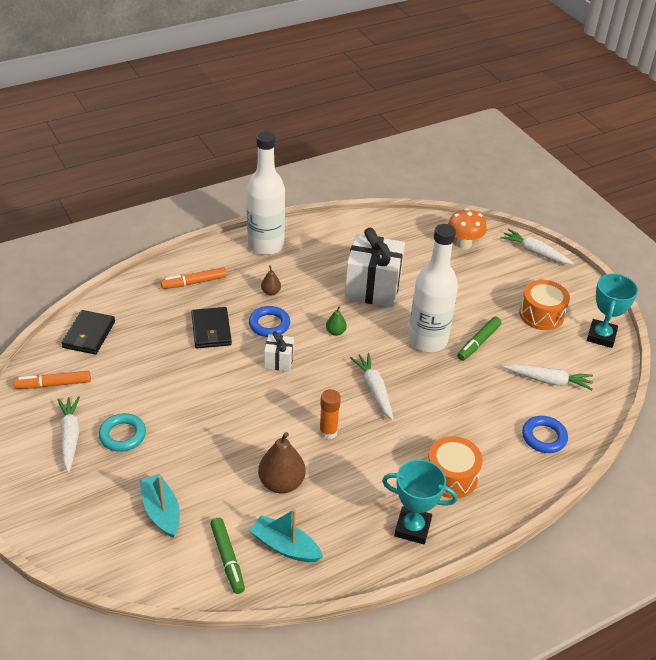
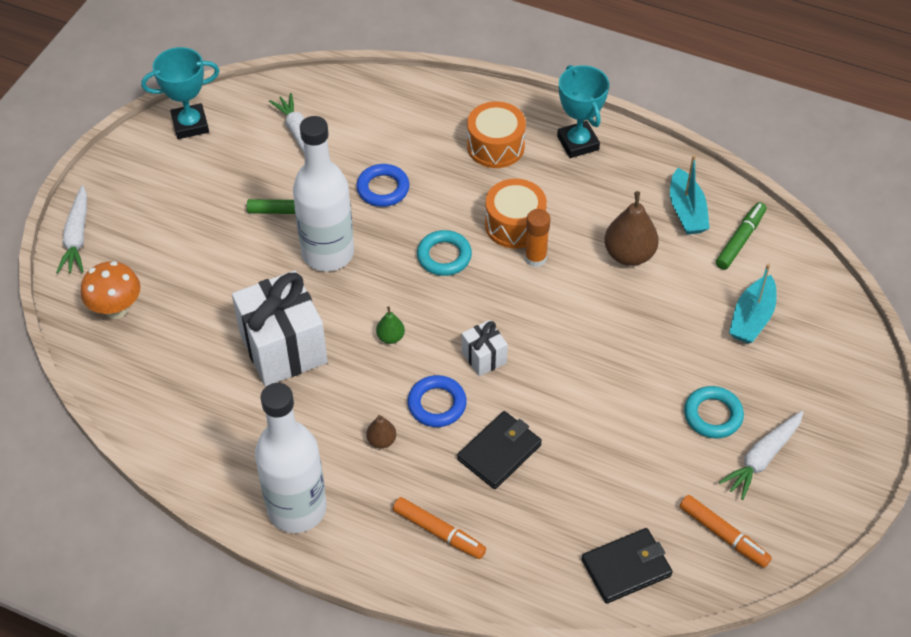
camera: 125 degrees left, 10 degrees up
white carrot [350,353,393,420] -> turquoise ring [417,230,472,276]
orange drum [519,280,570,330] -> orange drum moved to [485,179,547,249]
blue ring [522,416,568,453] -> blue ring moved to [356,164,409,207]

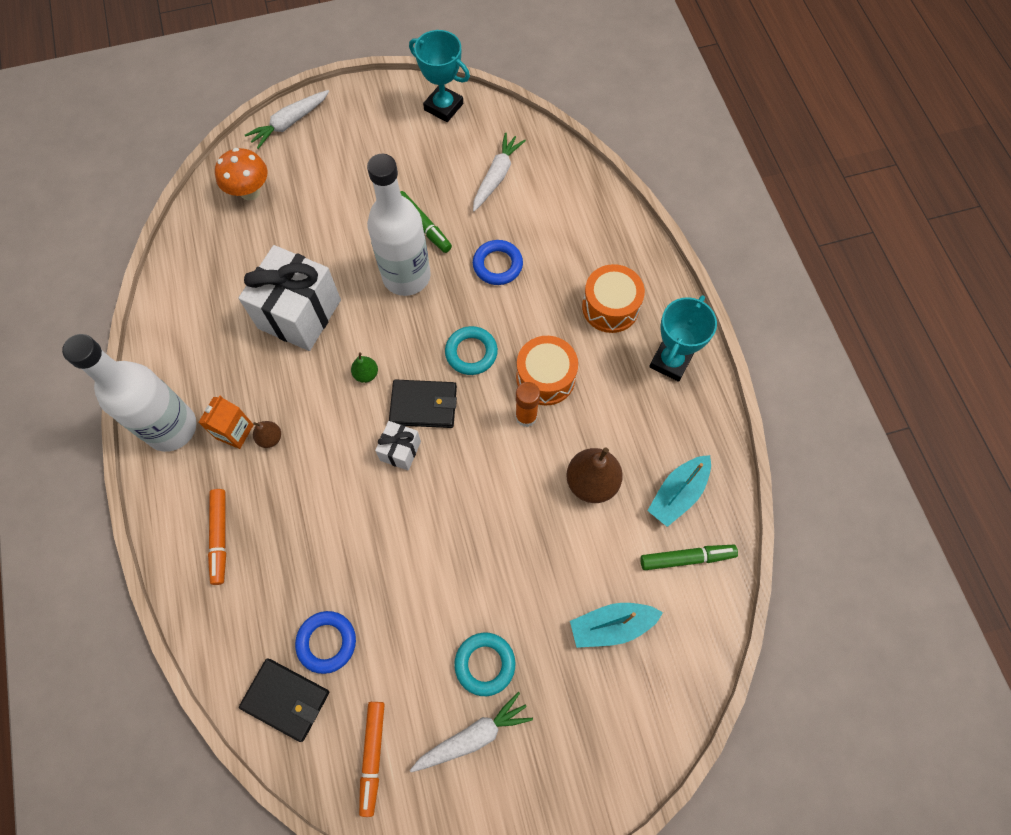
camera: 50 degrees right, 15 degrees up
blue ring [408,375,467,427] -> blue ring moved to [295,611,356,674]
black wallet [457,411,542,489] -> black wallet moved to [389,380,457,428]
white carrot [719,411,803,500] -> white carrot turned 150 degrees clockwise [410,692,533,772]
none -> orange carton [198,395,253,449]

